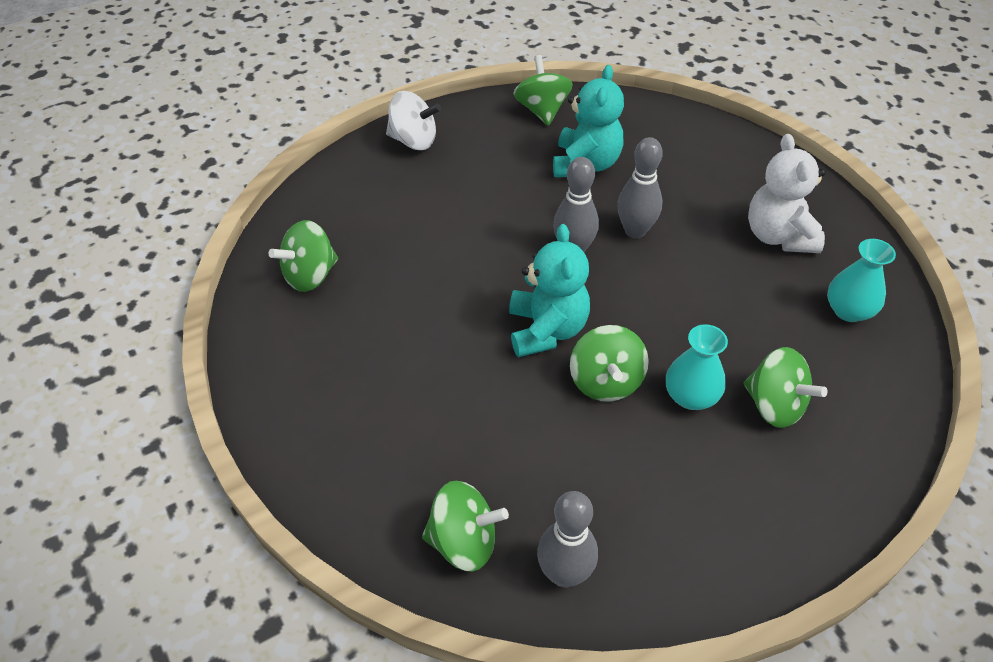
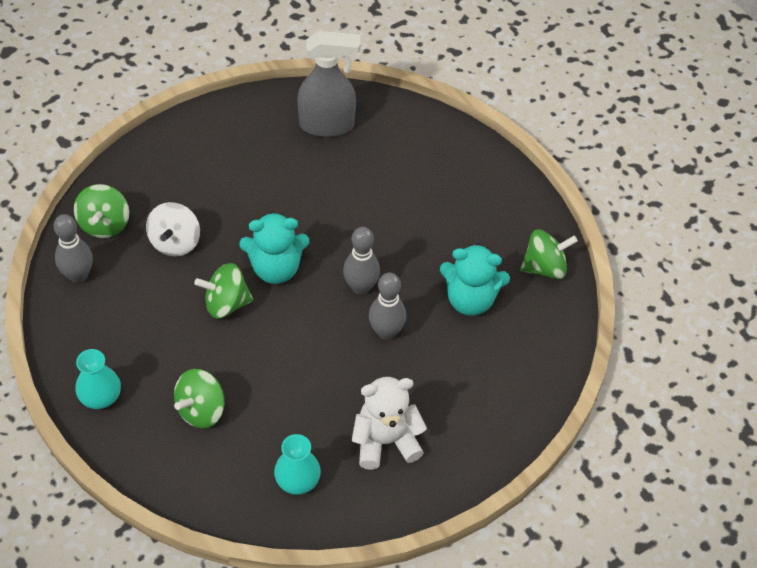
camera: 85 degrees right, 5 degrees up
green spinning top [269,220,338,292] -> grey spray bottle [297,31,360,137]
white spinning top [386,91,441,150] -> white spinning top moved to [146,202,200,256]
turquoise vase [666,324,728,410] -> turquoise vase moved to [75,349,121,409]

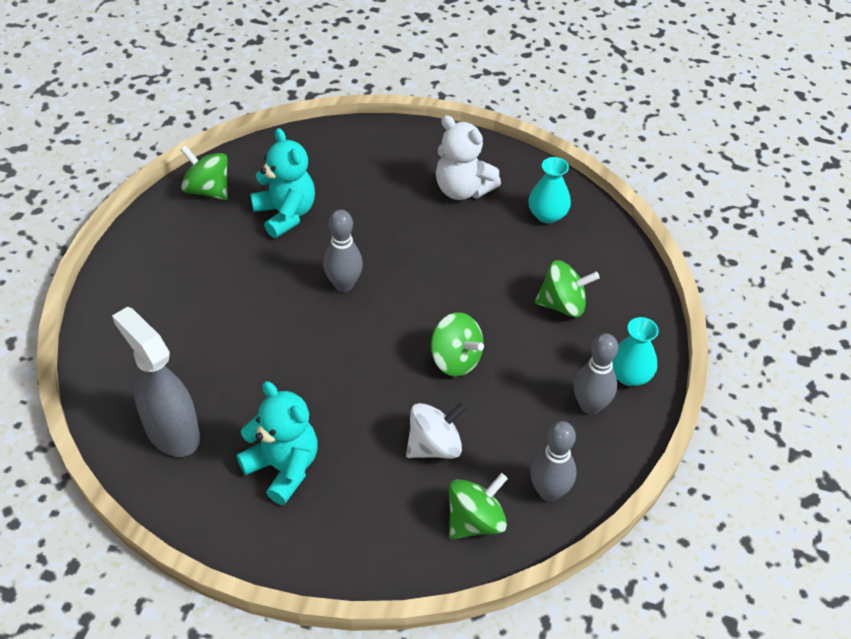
camera: 130 degrees left, 5 degrees down
turquoise teddy bear [239,211,309,284] -> turquoise teddy bear moved to [237,381,317,505]
grey bowling pin [369,273,406,340] -> grey bowling pin moved to [574,333,618,415]

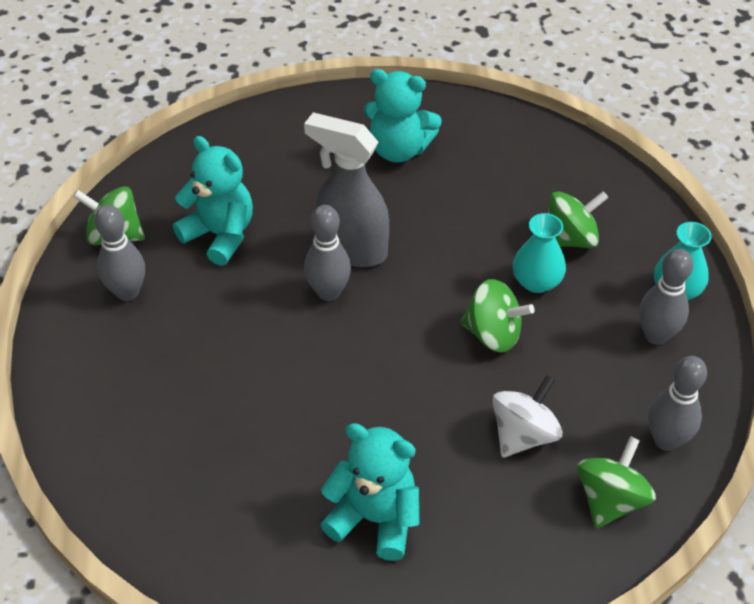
camera: 20 degrees left, 0 degrees up
grey spray bottle [112,307,200,457] -> grey spray bottle moved to [304,112,389,267]
white teddy bear [436,115,501,200] -> turquoise teddy bear [364,69,442,162]
turquoise vase [528,157,571,223] -> turquoise vase moved to [513,213,566,293]
none -> grey bowling pin [94,205,145,301]

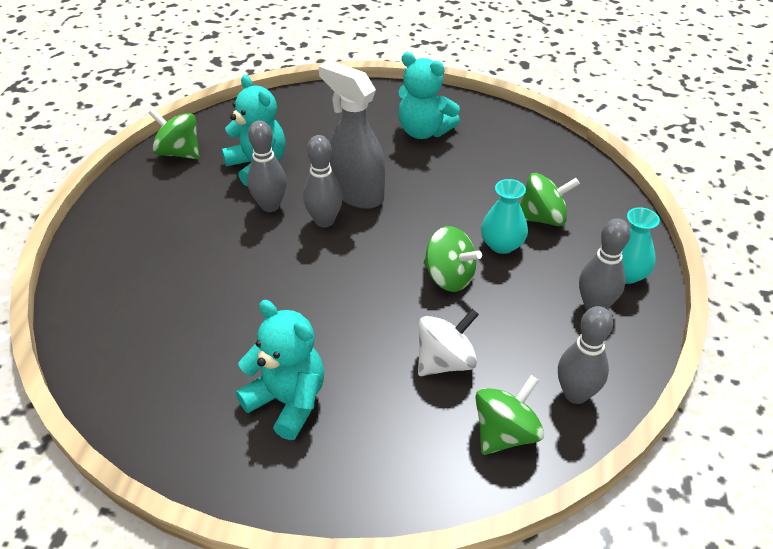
camera: 15 degrees right, 5 degrees down
grey bowling pin [94,205,145,301] -> grey bowling pin moved to [247,120,287,212]

